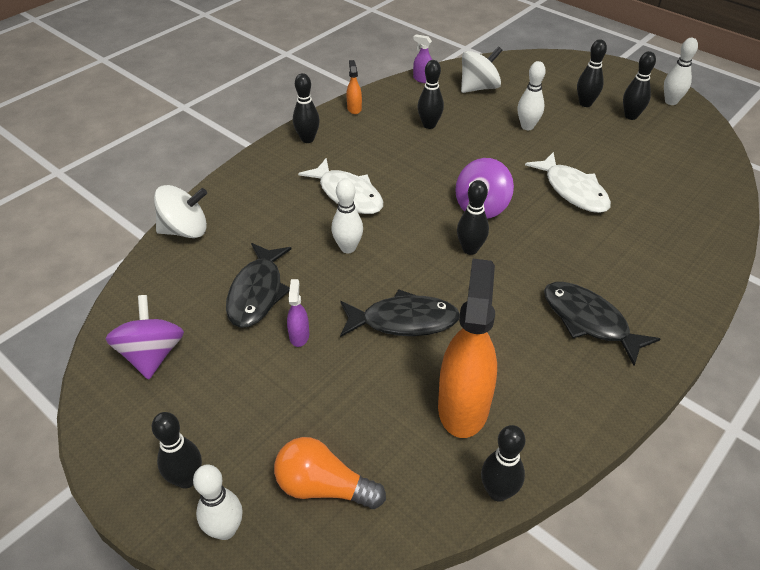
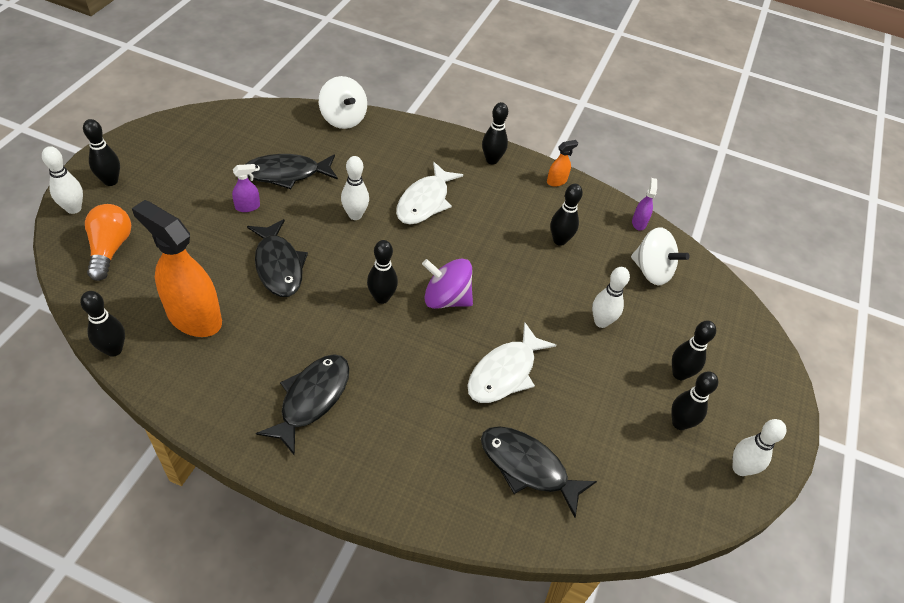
camera: 65 degrees right, 5 degrees up
purple spinning top [106,295,184,380] -> none
orange spray bottle [438,259,497,438] -> orange spray bottle turned 135 degrees counterclockwise [132,200,222,337]
none -> black fish [481,426,597,518]

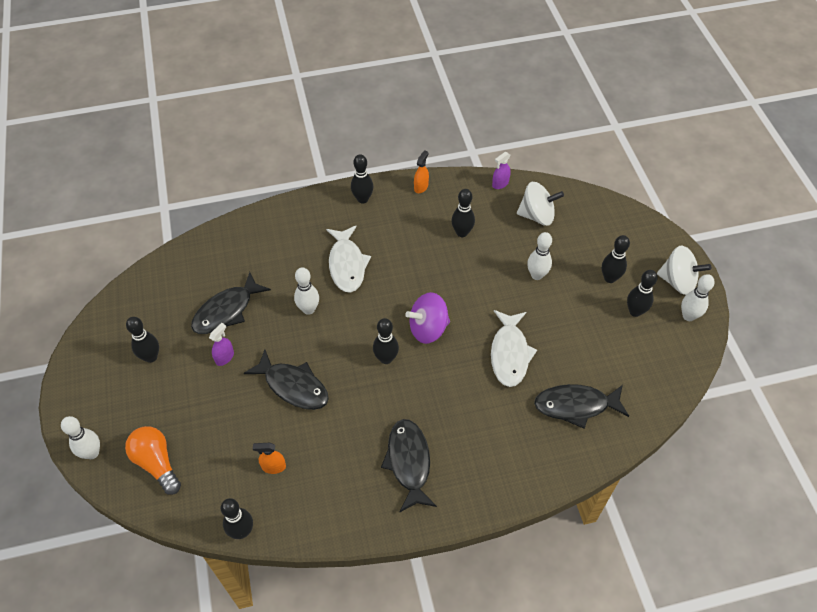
camera: 30 degrees left, 5 degrees up
black bowling pin [83,119,120,186] -> black bowling pin moved to [126,317,159,363]
orange spray bottle [132,200,222,337] -> orange spray bottle [253,443,286,474], size x0.43
white spinning top [319,76,367,129] -> white spinning top moved to [657,246,711,295]
purple spray bottle [632,178,657,231] -> purple spray bottle turned 105 degrees counterclockwise [492,152,511,189]

